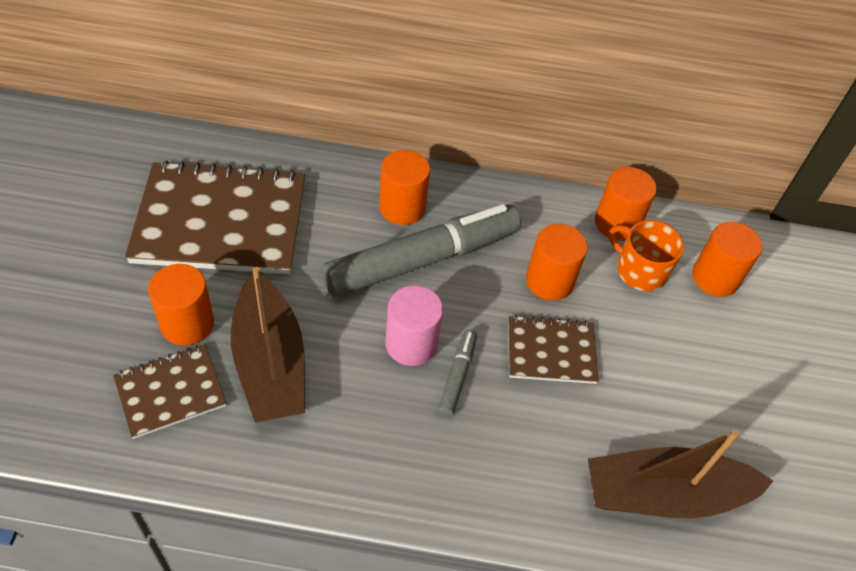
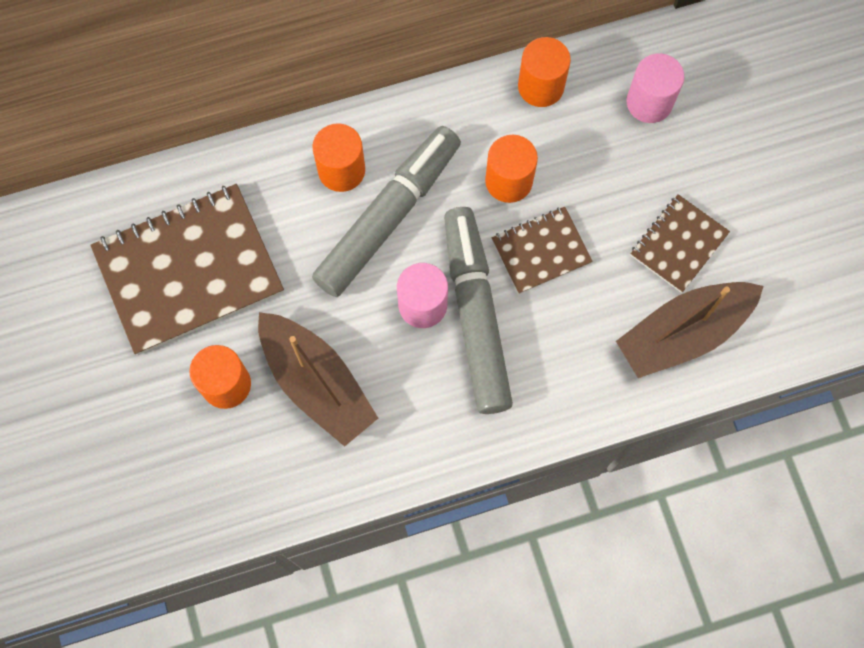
camera: 20 degrees left, 20 degrees up
brown notebook [113,344,227,439] -> brown notebook moved to [631,194,730,293]
grey marker [438,329,477,416] -> grey marker [444,207,513,414], size x2.34
orange mug [609,220,684,291] -> none
orange cylinder [692,222,762,297] -> pink cylinder [626,53,684,123]

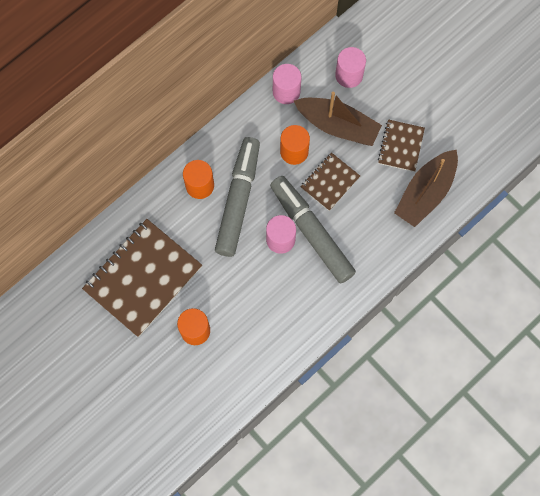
camera: 25 degrees left, 0 degrees up
brown boat [258,312,378,447] -> brown boat moved to [294,92,382,146]
orange cylinder [518,37,571,107] -> pink cylinder [273,64,301,104]

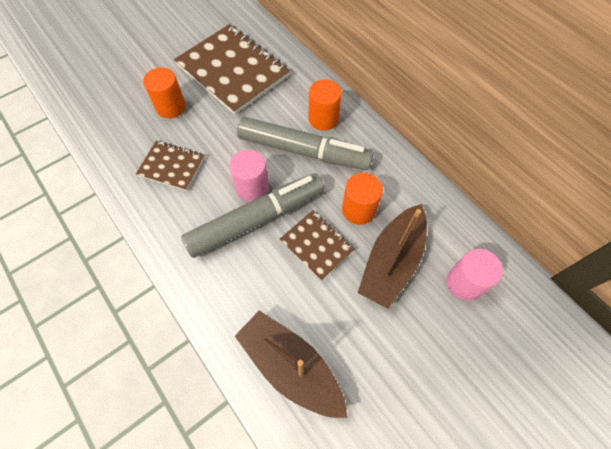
camera: 95 degrees right, 10 degrees down
pink cylinder [273,64,301,104] -> none
brown notebook [378,119,425,172] -> brown notebook moved to [136,141,205,191]

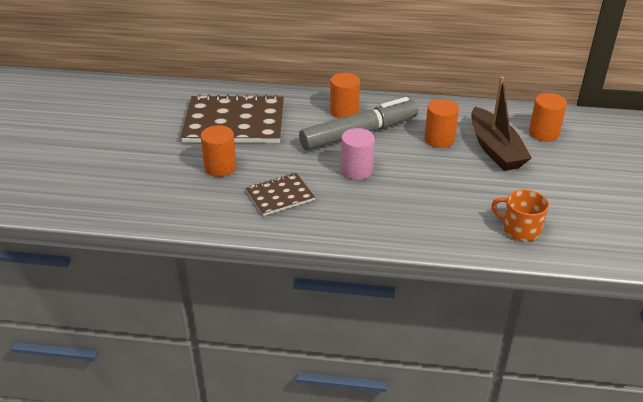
camera: 45 degrees left, 25 degrees down
grey marker [181,173,324,258] -> none
brown boat [235,310,348,418] -> orange mug [491,189,549,241]
brown notebook [280,210,355,281] -> none
pink cylinder [447,249,503,301] -> orange cylinder [529,93,567,141]

